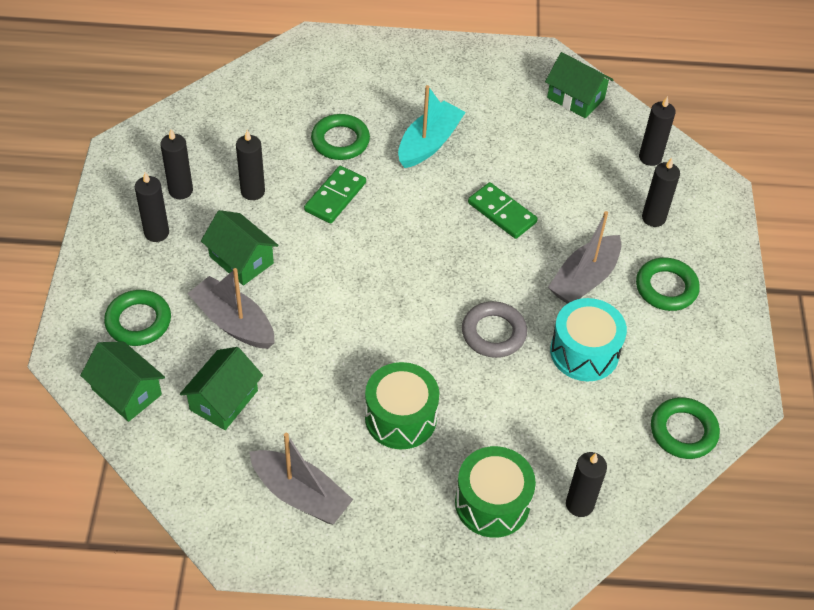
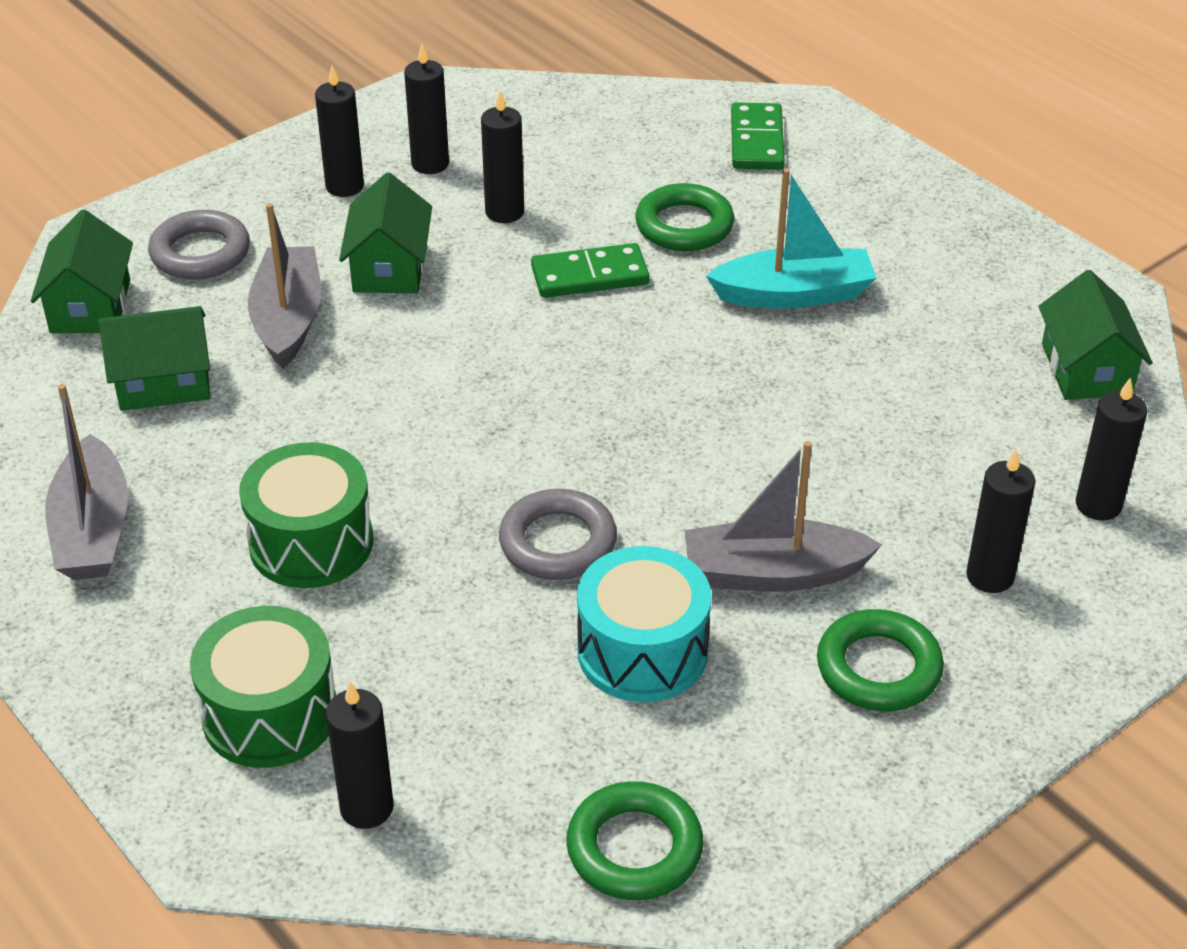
camera: 50 degrees right, 10 degrees down
green ring [104,290,171,346] -> grey ring [148,210,250,279]
green domino [468,182,538,239] -> green domino moved to [731,102,785,170]

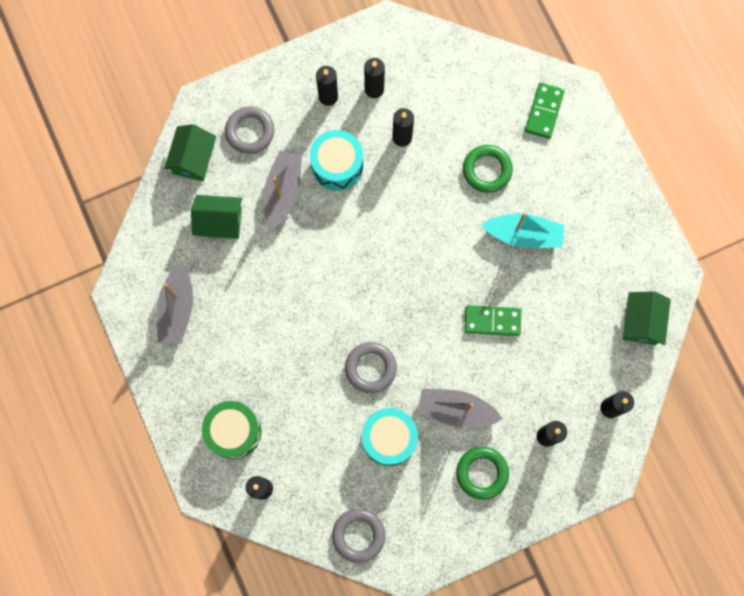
camera: 15 degrees right, 35 degrees up
green drum [239,442,373,588] -> none
green house [339,173,432,293] -> turquoise drum [310,130,364,191]
green domino [531,243,650,298] -> green domino moved to [464,305,521,336]
green ring [566,781,703,900] -> grey ring [332,508,385,563]

